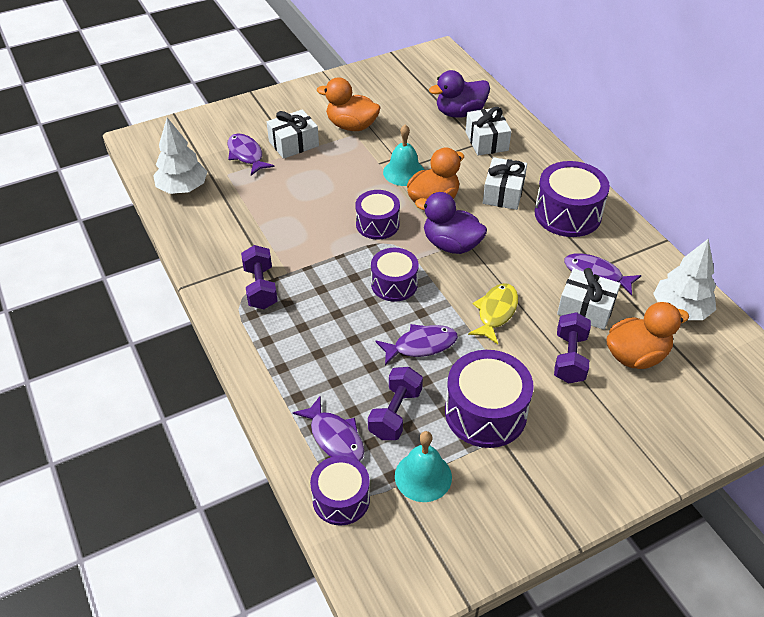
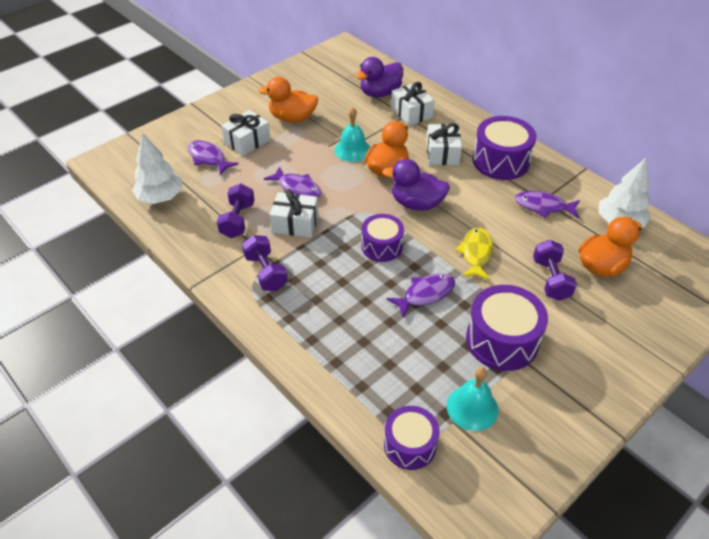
camera: 15 degrees left, 0 degrees up
purple fish [293,396,364,462] -> purple fish moved to [264,166,322,198]
purple drum [355,190,400,240] -> none
purple dumbbell [368,367,423,440] -> purple dumbbell moved to [217,184,254,238]
white gift [557,268,621,330] -> white gift moved to [270,189,319,238]

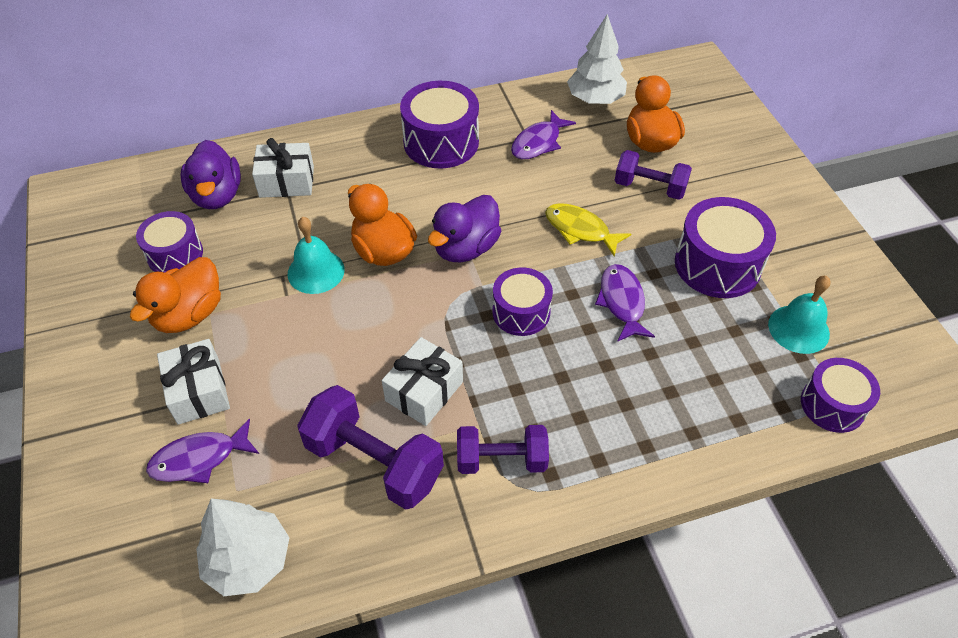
camera: 65 degrees left, 5 degrees up
purple dumbbell [217,184,254,238] -> purple dumbbell [297,385,444,510], size x1.52
purple fish [264,166,322,198] -> none
white gift [426,123,462,165] -> none
none -> purple drum [136,211,203,273]

